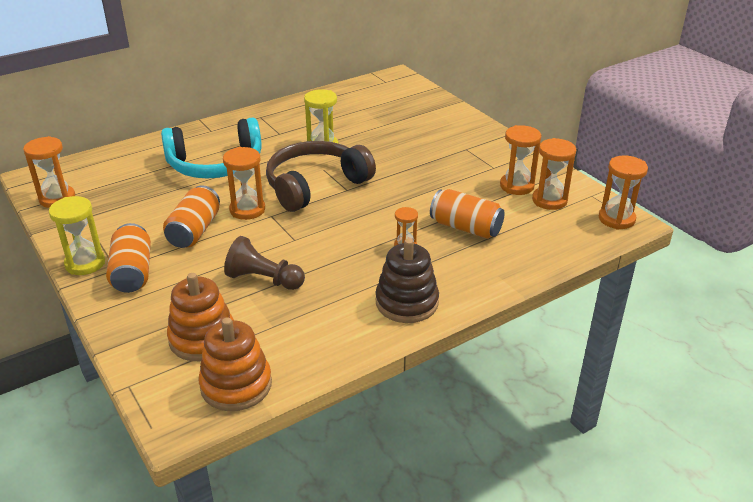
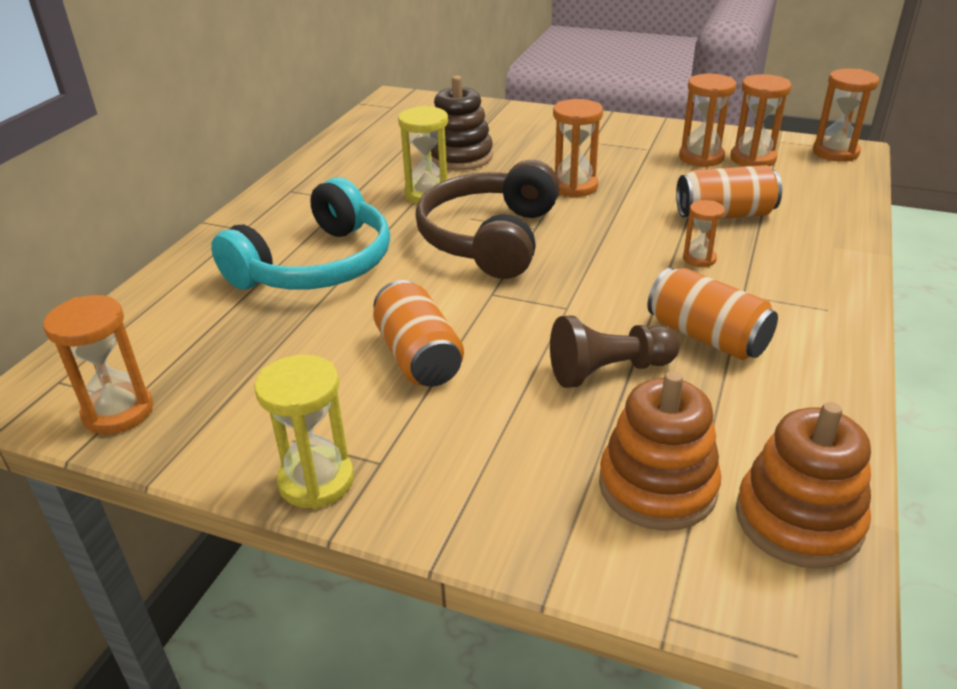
camera: 35 degrees left, 0 degrees up
orange can [106,223,151,293] -> orange can moved to [647,268,778,360]
orange hourglass [223,147,265,220] -> orange hourglass moved to [553,99,603,198]
brown stacking toy [375,238,439,323] -> brown stacking toy moved to [431,76,493,171]

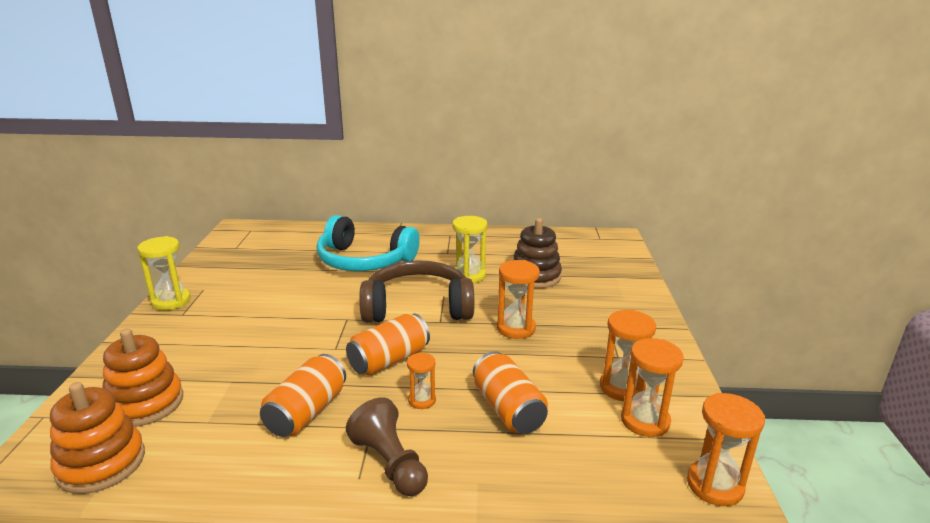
camera: 70 degrees right, 10 degrees down
orange hourglass [43,295,153,434] -> none
orange can [373,280,464,387] -> orange can moved to [346,314,430,376]
brown pawn [550,315,680,388] -> brown pawn moved to [346,397,428,496]

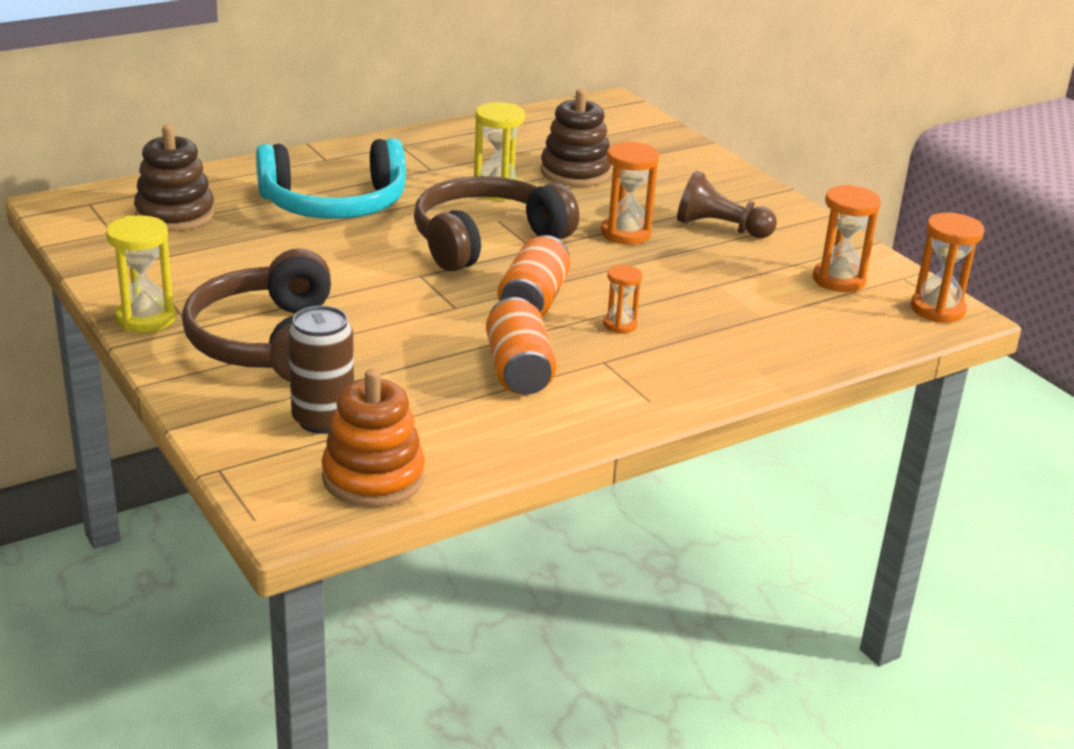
camera: 35 degrees left, 5 degrees up
orange stacking toy [103,329,183,427] -> brown can [288,306,354,434]
brown pawn [346,397,428,496] -> brown pawn moved to [677,171,777,238]
orange can [473,351,548,434] -> none
orange hourglass [600,310,656,401] -> none
none -> brown stacking toy [134,125,215,231]
none -> brown headphones [182,249,331,382]

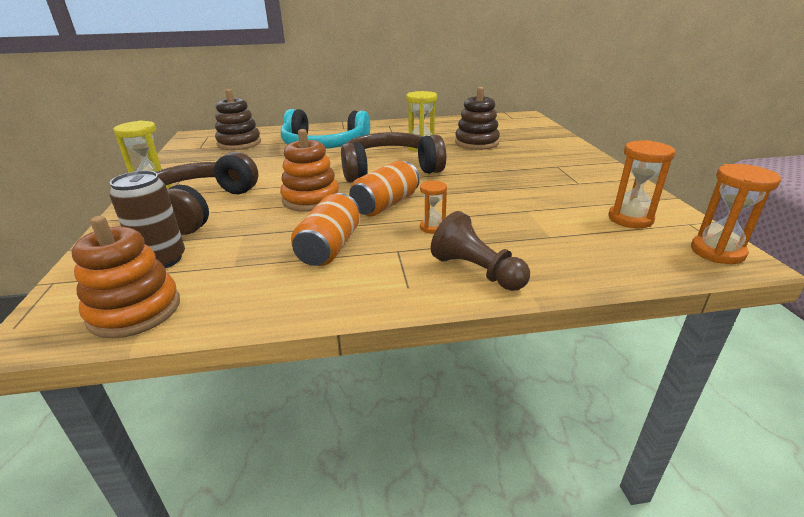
camera: 25 degrees right, 0 degrees up
orange hourglass [601,141,659,244] -> none
brown pawn [677,171,777,238] -> brown pawn moved to [431,211,530,291]
none -> orange stacking toy [280,129,339,212]

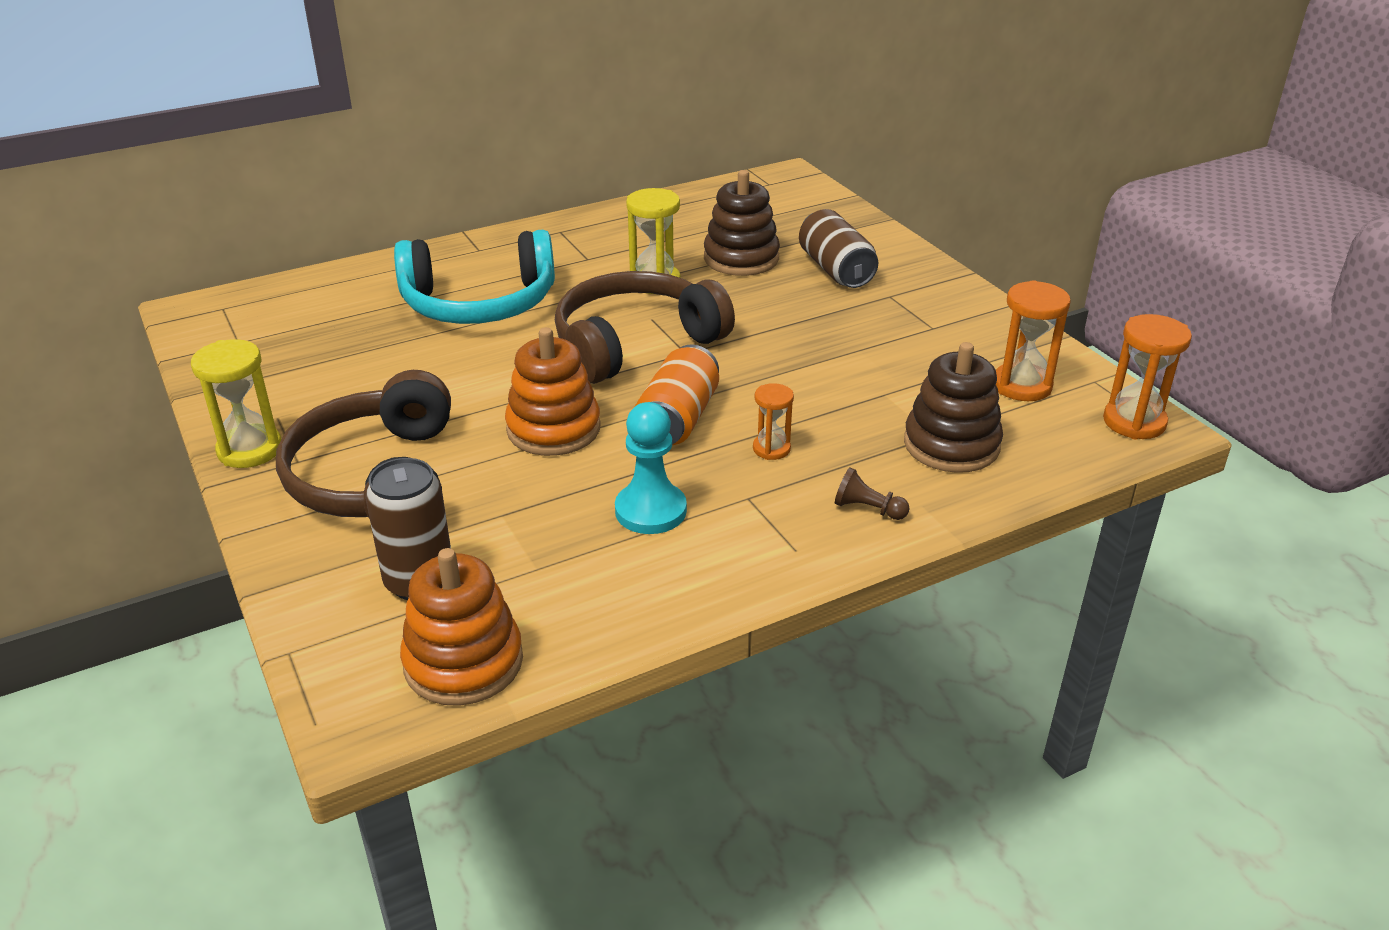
camera: 20 degrees left, 5 degrees up
brown stacking toy [215,89,261,150] -> brown stacking toy moved to [904,342,1003,473]
orange can [291,193,360,266] -> turquoise pawn [615,402,687,534]
brown pawn [431,211,530,291] -> brown pawn [835,468,910,520], size x0.55
none -> brown can [799,209,878,288]

